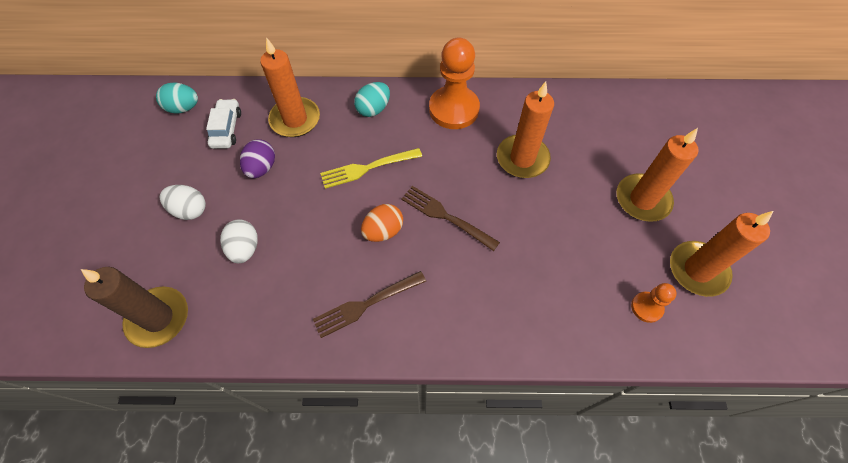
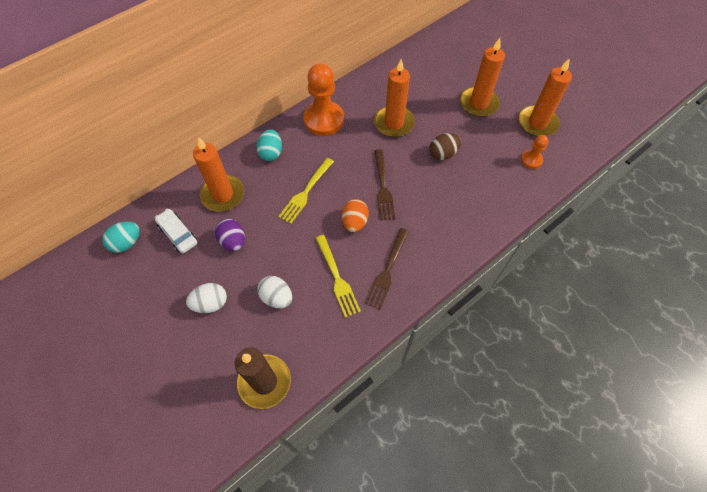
camera: 40 degrees left, 0 degrees up
brown fork [401,186,500,251] -> brown fork turned 90 degrees counterclockwise [374,149,395,220]
none -> yellow fork [315,235,361,318]
none -> brown egg [429,133,461,160]

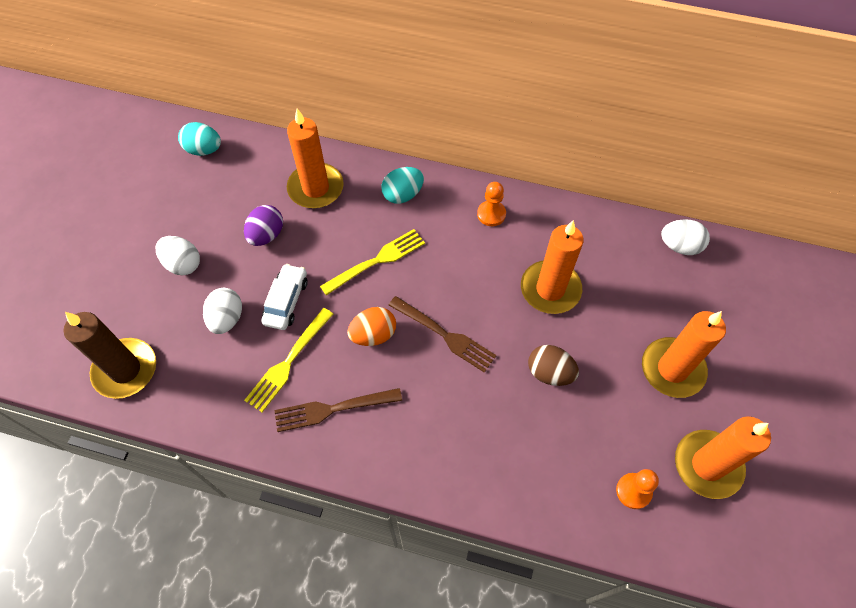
camera: 55 degrees right, 0 degrees up
white car [155,209,197,254] -> white car moved to [261,264,308,330]
yellow fork [278,158,334,224] -> yellow fork turned 150 degrees clockwise [320,229,425,295]
orange pawn [303,63,344,136] -> orange pawn [477,182,506,226], size x0.50
brown fork [374,149,395,220] -> brown fork turned 105 degrees counterclockwise [389,296,497,373]
none -> white egg [661,219,710,255]

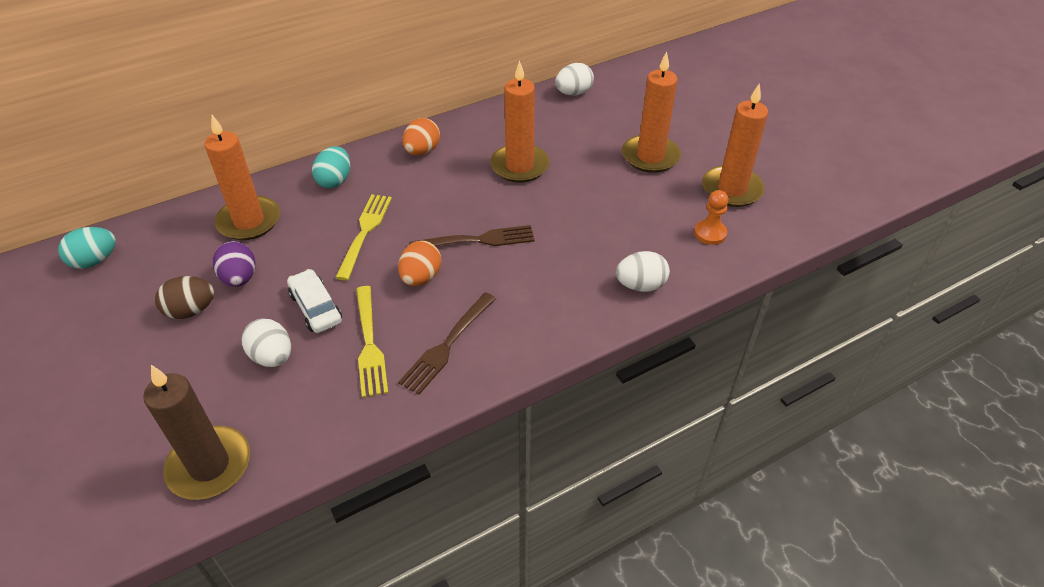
camera: 45 degrees left, 15 degrees down
white egg [156,236,200,275] -> white egg moved to [616,251,670,292]
orange pawn [477,182,506,226] -> orange egg [402,118,440,155]
brown egg [528,345,579,386] -> brown egg moved to [155,276,214,319]

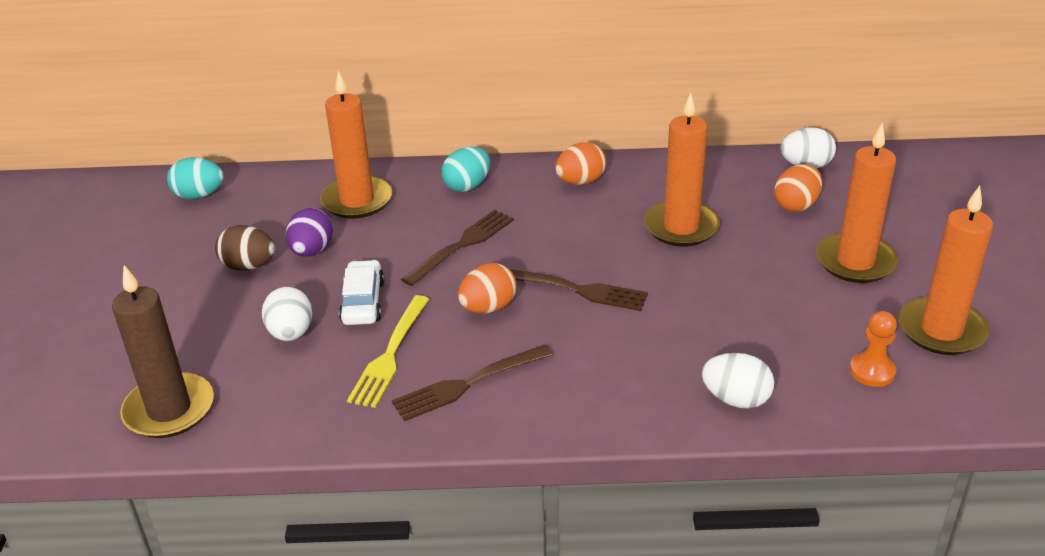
camera: 30 degrees right, 10 degrees down
yellow fork [335,194,392,281] -> brown fork [401,210,514,286]
none -> orange egg [774,164,822,212]

